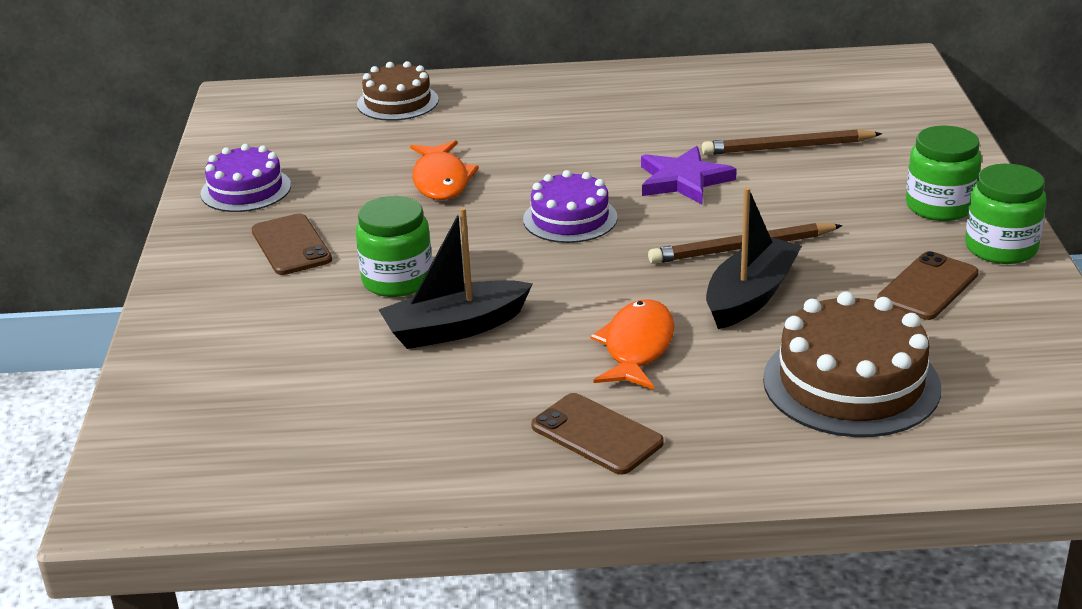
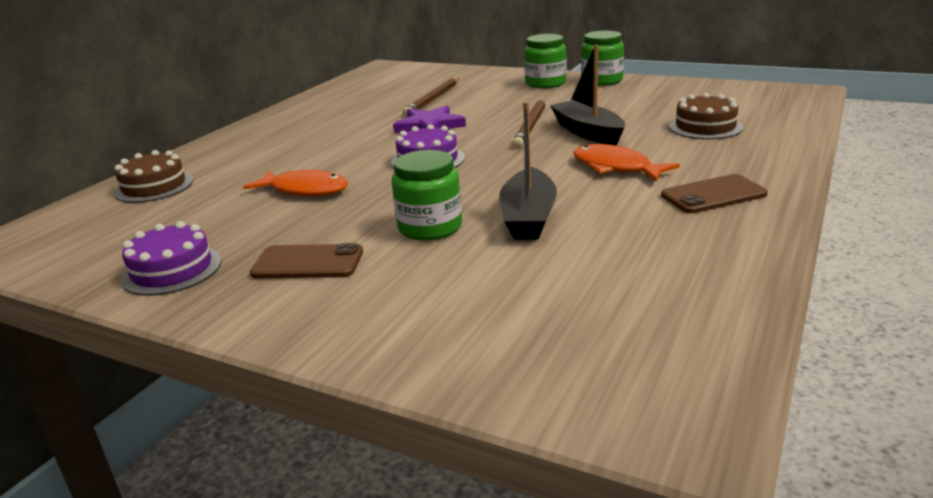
camera: 60 degrees left, 5 degrees down
brown cake [763,292,941,437] -> brown cake [669,93,743,139], size x0.65
brown phone [877,251,979,320] -> none

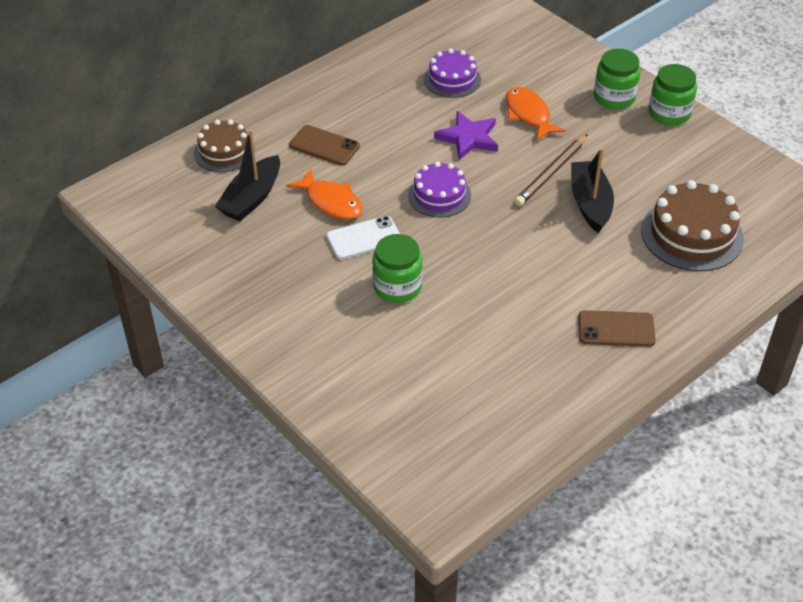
camera: 20 degrees right, 20 degrees up
purple cake [120,221,222,296] -> purple cake moved to [424,49,481,98]
brown phone [250,243,363,278] -> brown phone moved to [289,125,360,165]
brown pencil [403,78,459,116] -> none
black boat [499,102,557,240] -> black boat moved to [215,129,280,221]
orange fish [573,144,680,182] -> orange fish moved to [506,87,566,141]
brown cake [669,93,743,139] -> brown cake [641,180,744,271], size x1.55
none -> white phone [326,216,400,260]

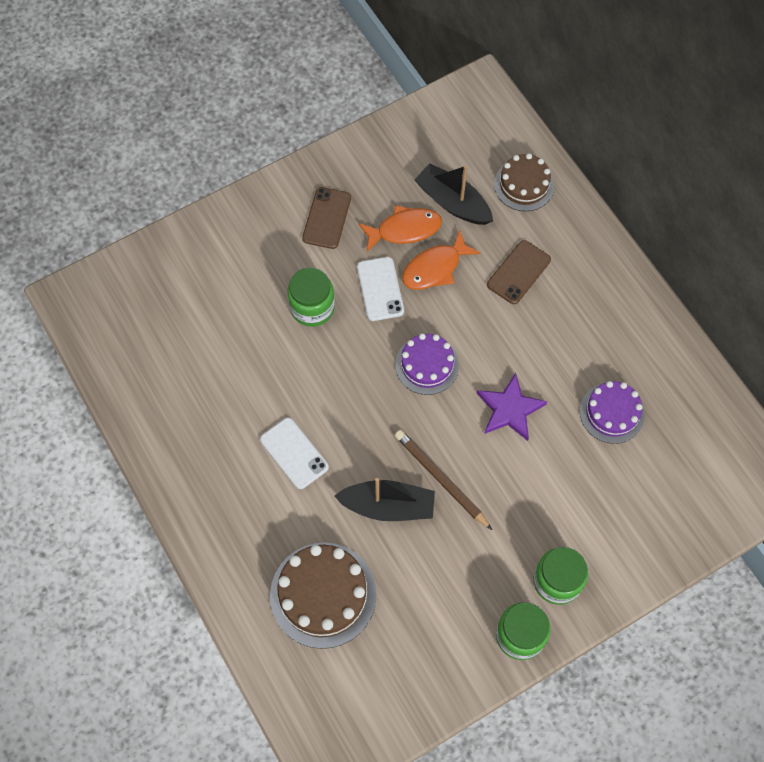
camera: 100 degrees right, 20 degrees up
orange fish [506,87,566,141] -> orange fish moved to [358,205,442,252]
brown phone [578,310,656,347] -> brown phone moved to [302,187,351,249]
none -> white phone [260,418,329,489]

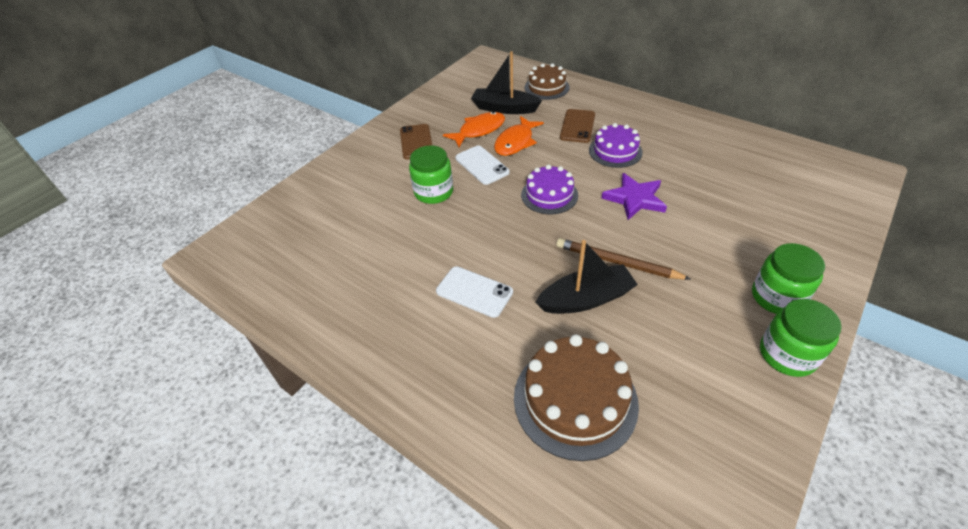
camera: 20 degrees left, 20 degrees down
purple cake [580,381,645,444] -> purple cake moved to [589,123,643,168]

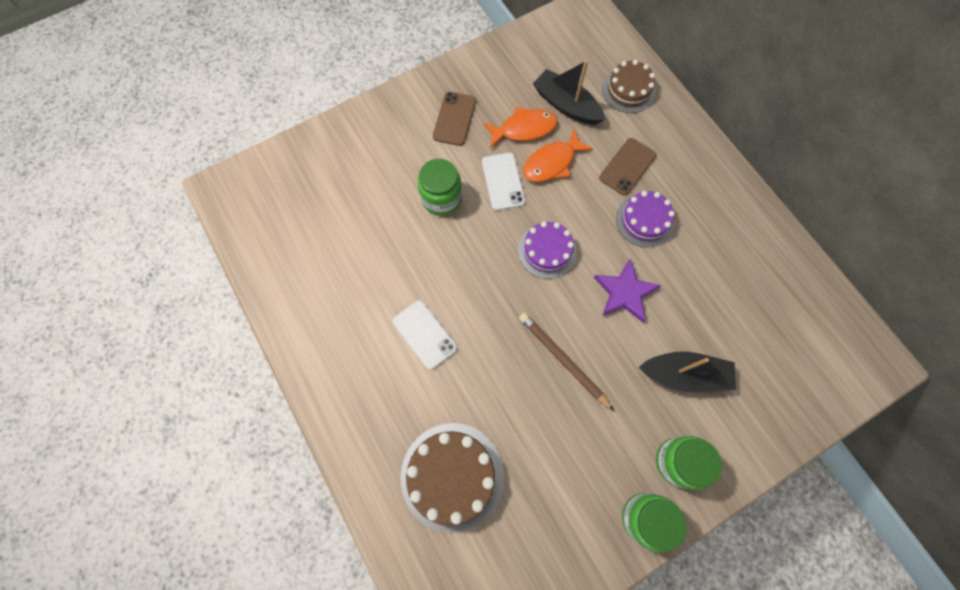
camera: 20 degrees right, 25 degrees up
black boat [535,240,638,314] -> black boat moved to [639,352,736,393]

